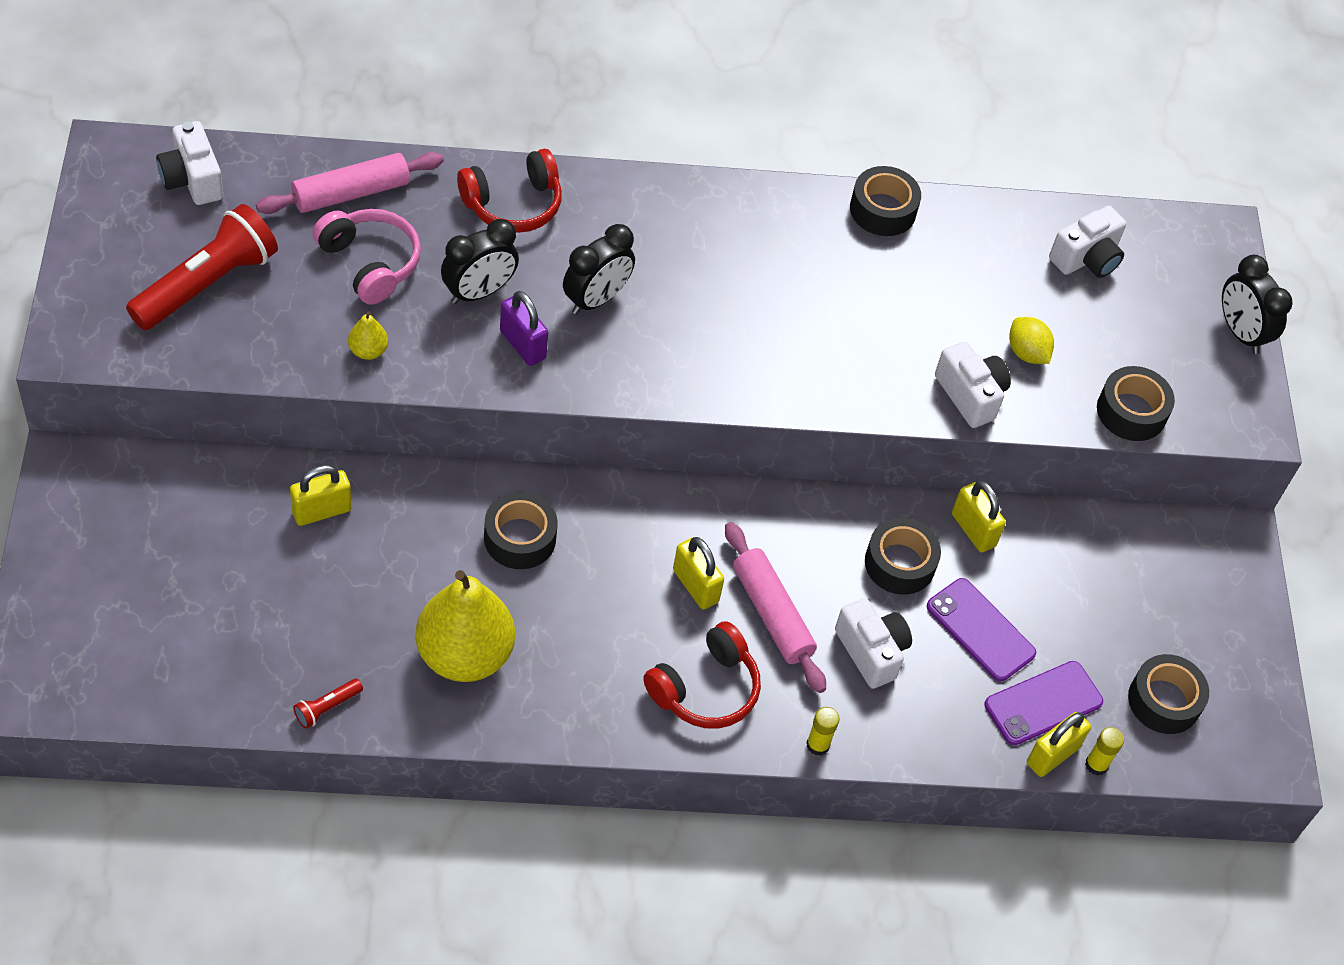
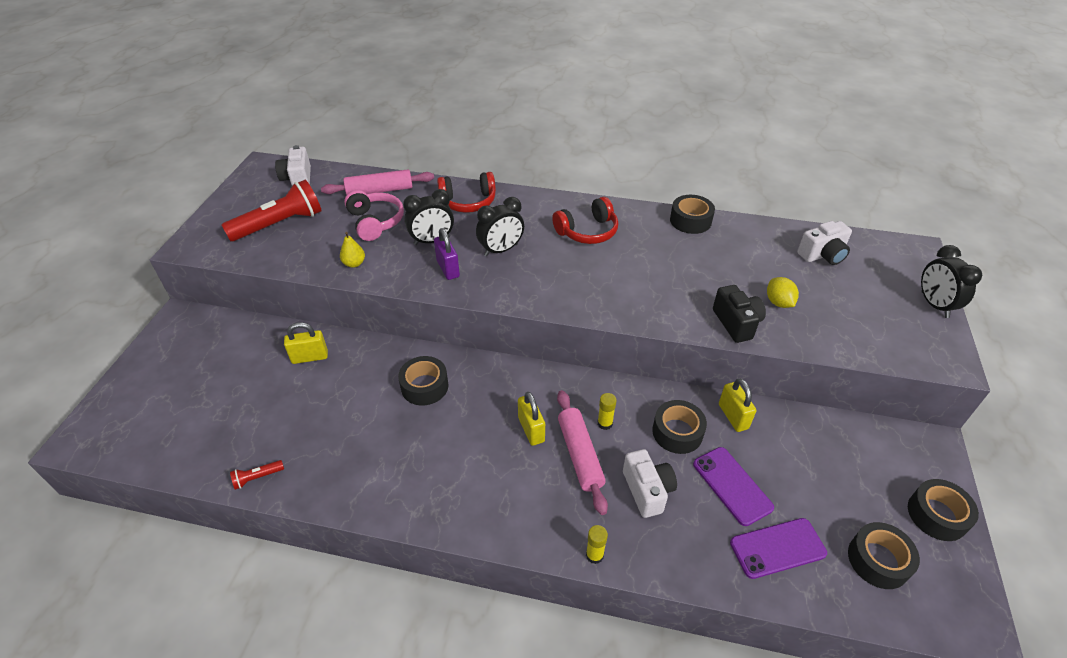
camera: 20 degrees right, 10 degrees down
yellow pear [416,570,515,682] -> none
red headphones [643,621,761,729] -> red headphones moved to [552,197,618,244]
white camera [935,341,1011,428] -> black camera [713,285,766,343]
yellow padlock [1027,712,1091,777] -> none
yellow glue stick [1085,727,1124,776] -> yellow glue stick moved to [598,393,617,430]
black tape [1097,366,1175,441] -> black tape moved to [908,479,979,541]

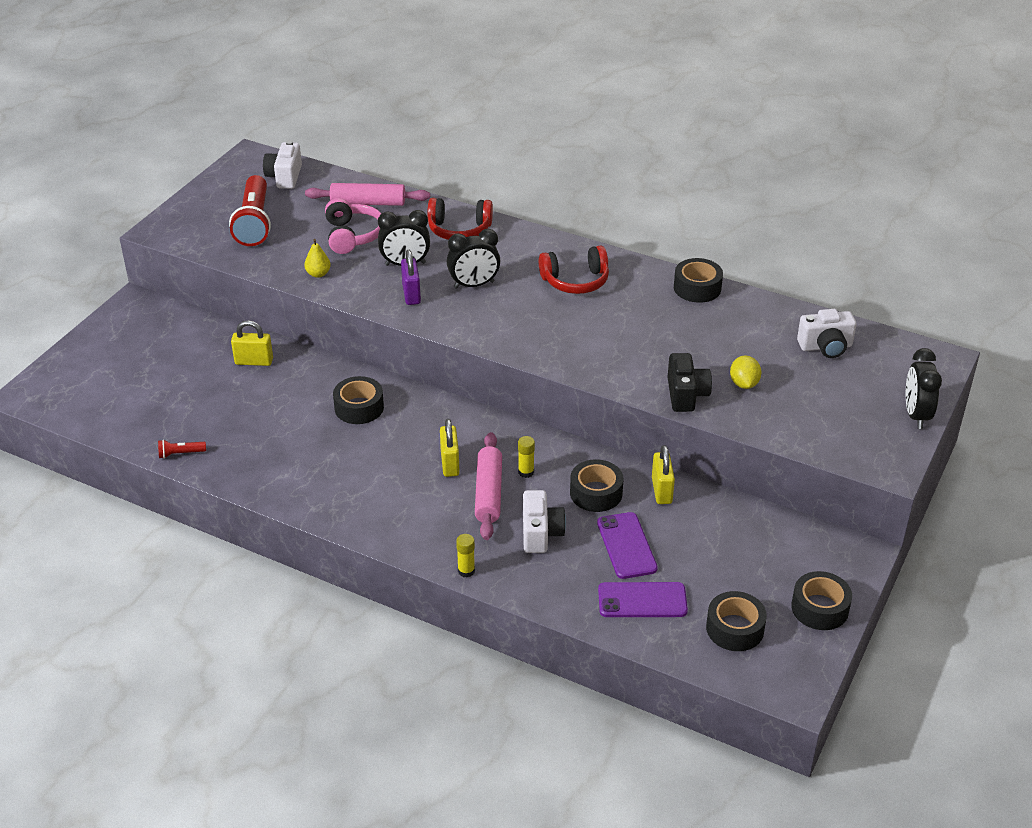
camera: 15 degrees right, 5 degrees down
red flashlight [222,180,322,241] -> red flashlight turned 105 degrees clockwise [229,175,271,246]

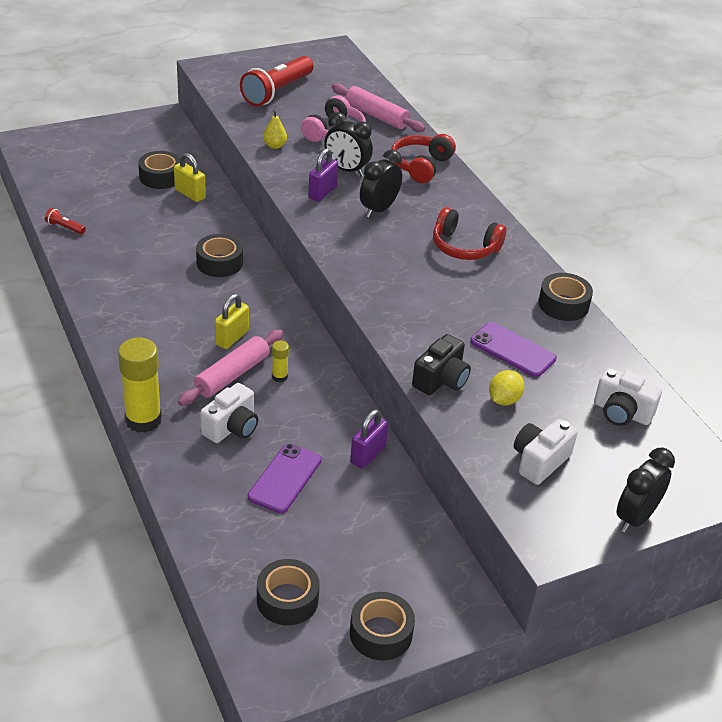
camera: 35 degrees right, 0 degrees up
white camera [263,140,302,189] -> white camera moved to [514,419,578,485]
red headphones [427,198,493,240] -> red headphones turned 75 degrees clockwise [391,134,456,183]
black clock [447,229,500,289] -> black clock turned 105 degrees clockwise [360,149,402,218]
yellow glue stick [456,534,475,577] -> yellow glue stick [118,338,162,433], size x2.14
black tape [570,459,623,512] -> black tape moved to [138,151,180,189]
purple phone [598,582,688,617] -> purple phone moved to [470,322,557,377]
yellow padlock [652,445,675,504] -> purple padlock [350,409,389,469]

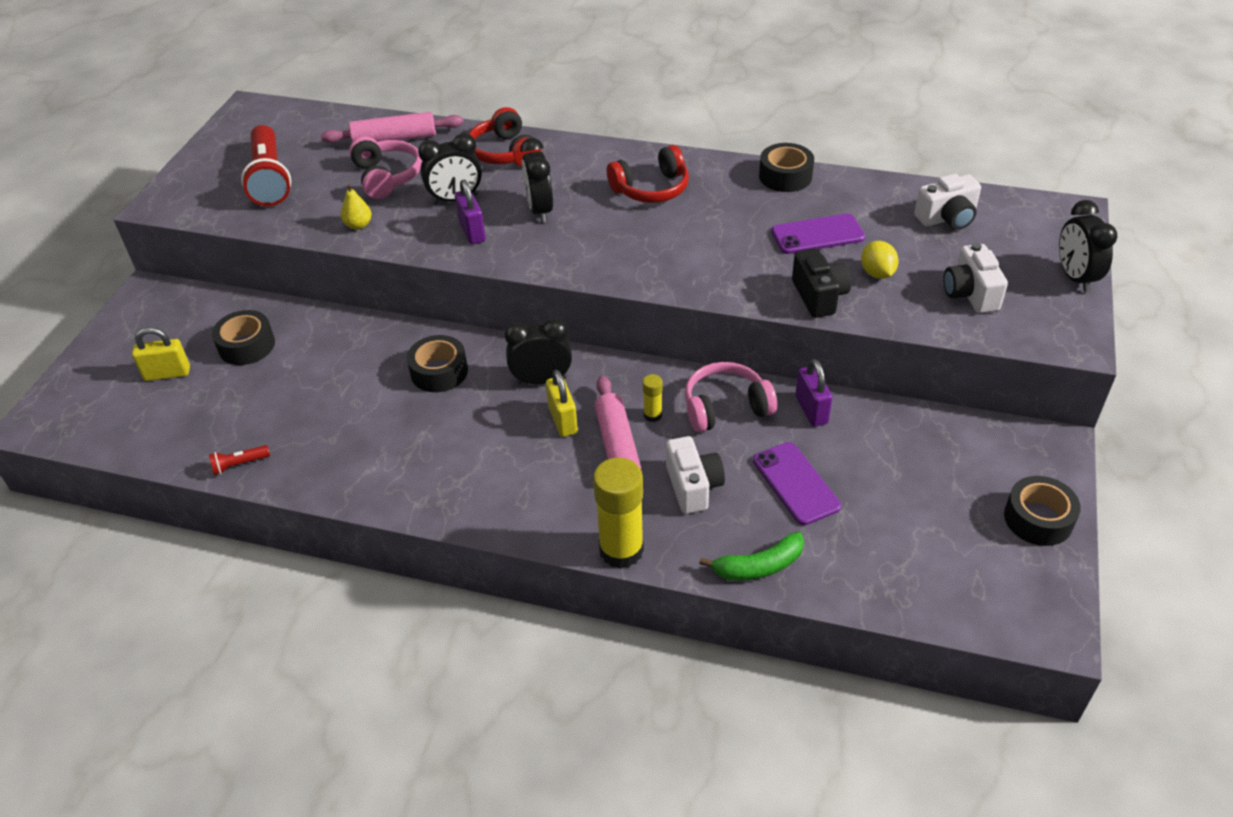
camera: 45 degrees left, 5 degrees up
yellow padlock [174,153,206,202] -> yellow padlock moved to [132,327,190,381]
black tape [257,559,320,625] -> none
none -> black clock [505,318,572,384]
none -> pink headphones [685,362,777,432]
none -> green banana [699,532,804,581]

